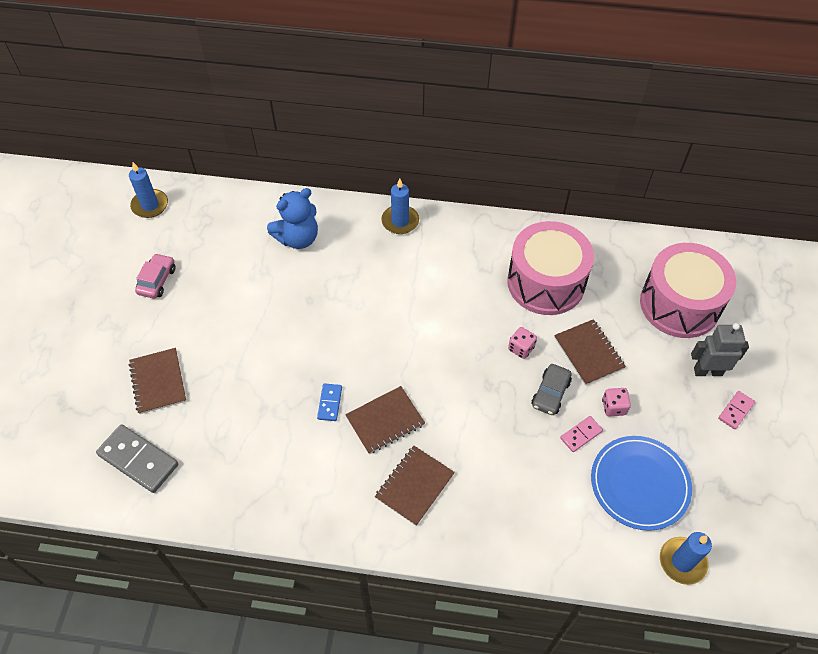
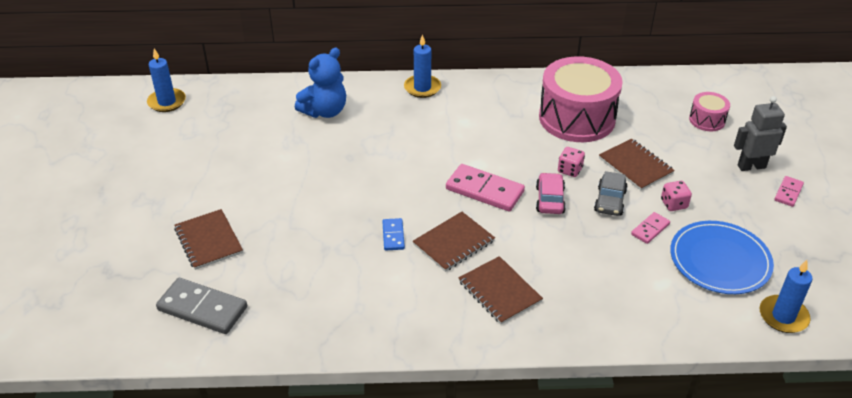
camera: 10 degrees left, 15 degrees down
pink car [135,253,176,298] -> pink car moved to [536,172,566,214]
brown notebook [375,446,455,526] -> brown notebook turned 60 degrees counterclockwise [458,256,543,324]
pink drum [640,243,736,338] -> pink drum [689,92,730,131], size x0.46
none -> pink domino [446,164,525,212]

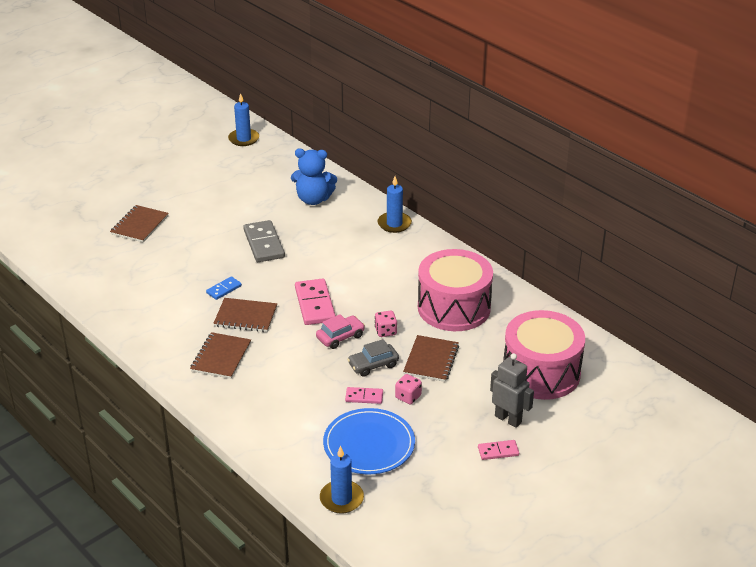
camera: 50 degrees right, 5 degrees down
grey domino [156,278,247,334] -> grey domino moved to [243,220,285,262]
pink drum [689,92,730,131] -> pink drum [503,310,585,400], size x2.16

